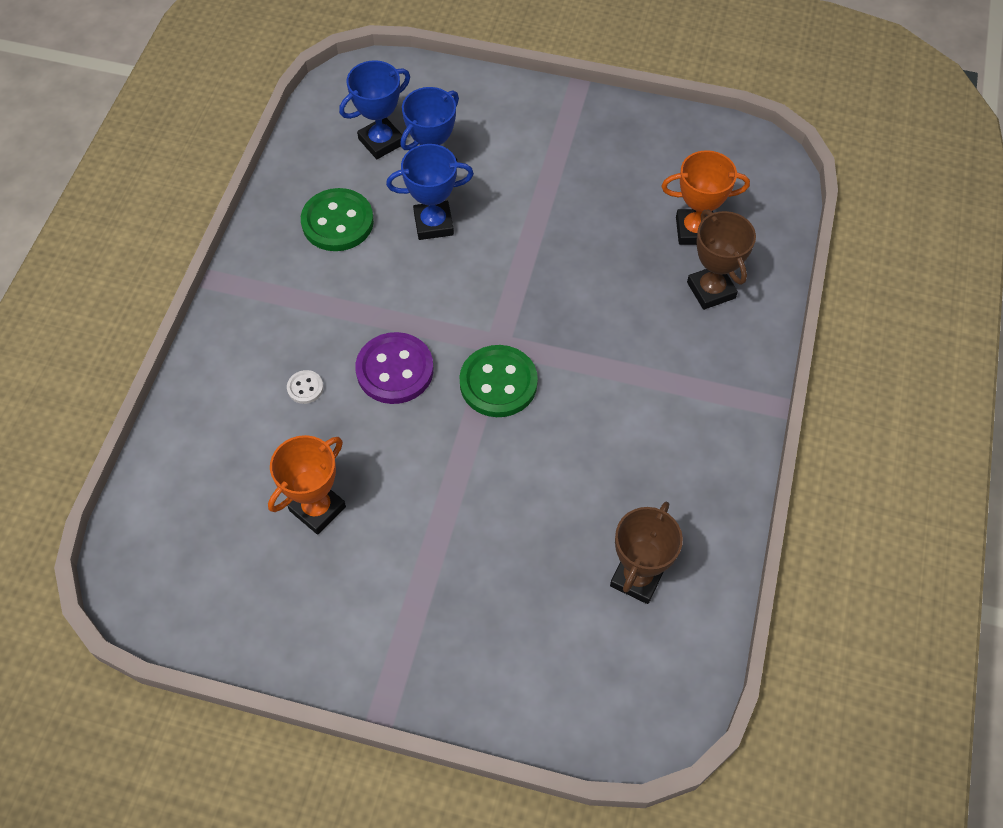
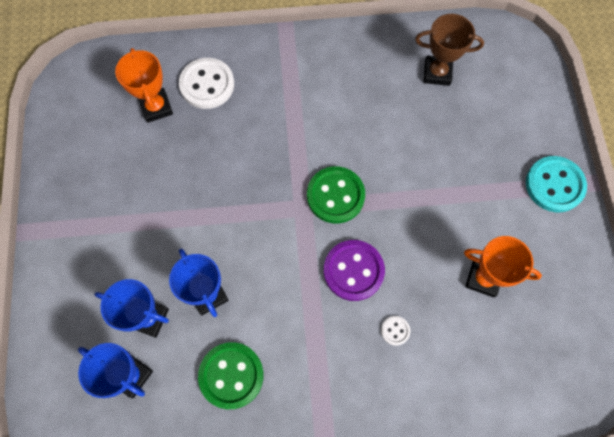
camera: 110 degrees left, 10 degrees up
brown trophy [687,210,756,310] -> white button [179,58,234,109]
none -> turquoise button [526,156,587,212]

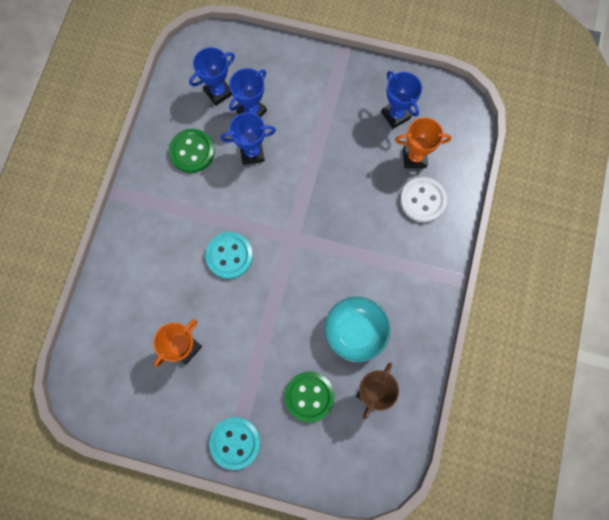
camera: 110 degrees right, 5 degrees up
green button [307,166,365,224] -> green button moved to [285,371,334,422]
purple button [324,240,385,301] -> turquoise button [205,232,253,279]
white button [381,316,410,346] -> none
none -> turquoise bowl [325,297,390,362]
none -> blue trophy [381,71,422,129]

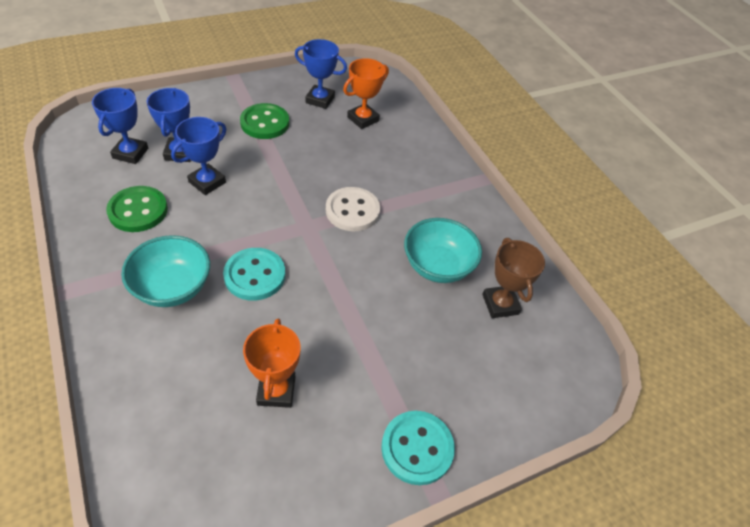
camera: 45 degrees left, 25 degrees down
green button [285,371,334,422] -> green button moved to [240,103,289,139]
white button [400,177,447,223] -> white button moved to [326,187,380,231]
none -> turquoise bowl [121,235,210,307]

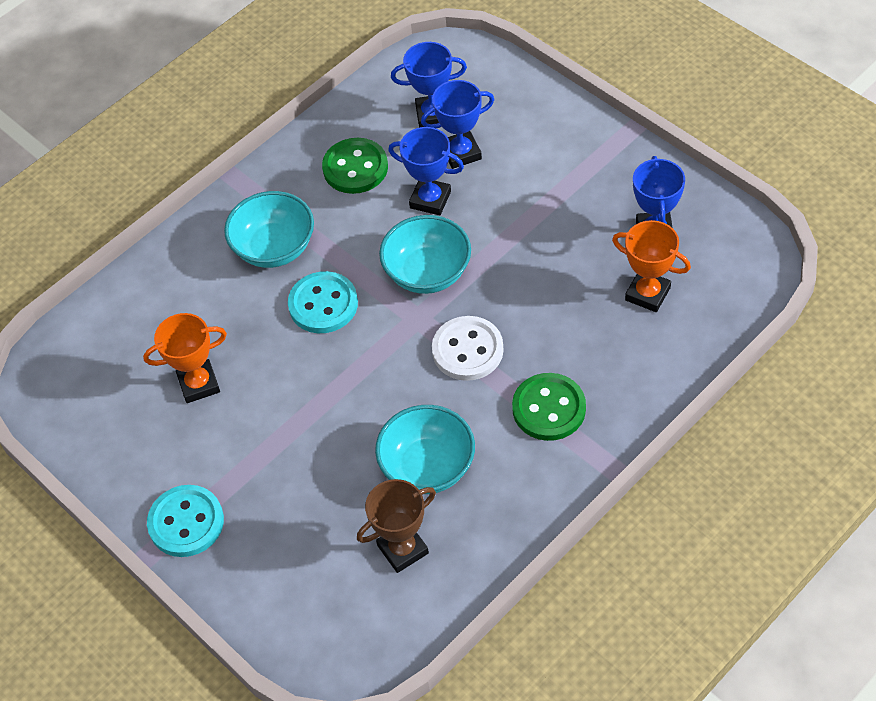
camera: 80 degrees right, 5 degrees up
green button [240,103,289,139] -> green button moved to [512,373,586,441]
none -> turquoise bowl [379,215,471,294]

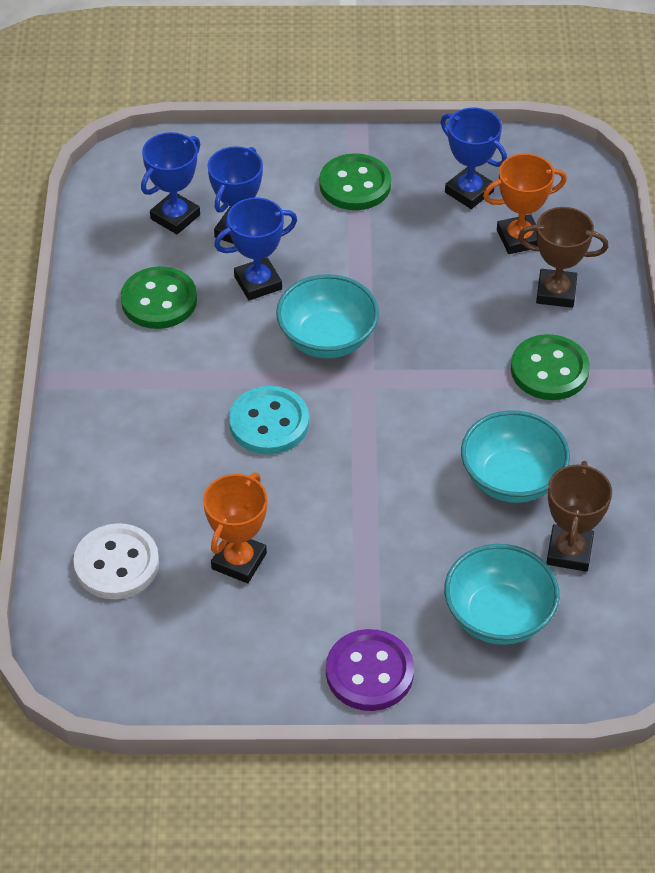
camera: 50 degrees left, 5 degrees down
turquoise button [147,485,224,557] -> purple button [326,629,414,711]
turquoise bowl [224,191,314,268] -> turquoise bowl moved to [444,544,560,645]
white button [432,316,504,381] -> white button moved to [73,523,159,599]
none -> green button [319,153,391,210]
none -> brown trophy [518,207,608,308]

